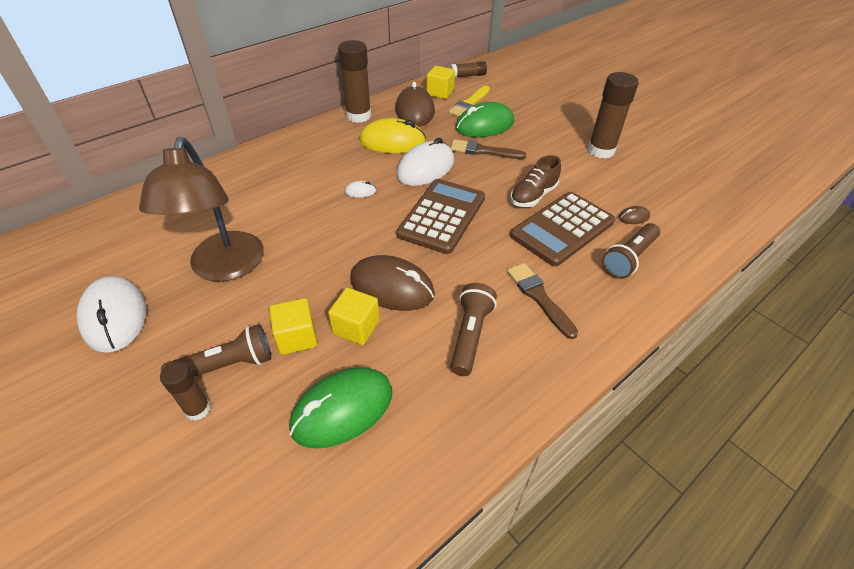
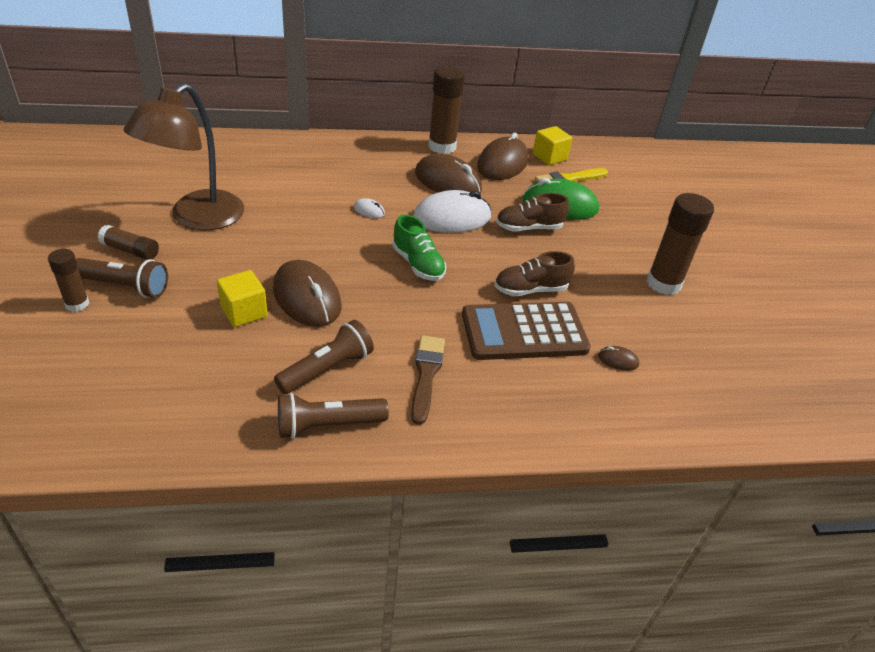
camera: 30 degrees right, 5 degrees down
white mouse [77,276,146,353] -> none
yellow cube [269,298,317,355] -> none
green mouse [289,367,392,449] -> none
yellow mouse [359,118,426,153] -> brown mouse [415,154,482,193]
brown calculator [396,179,485,254] -> green shoe [392,215,446,281]
brown glue stick [450,61,487,78] -> brown glue stick moved to [98,225,159,260]
brown brush [450,139,526,159] -> brown shoe [496,193,569,231]
brown flashlight [602,223,660,279] -> brown flashlight moved to [278,393,389,439]

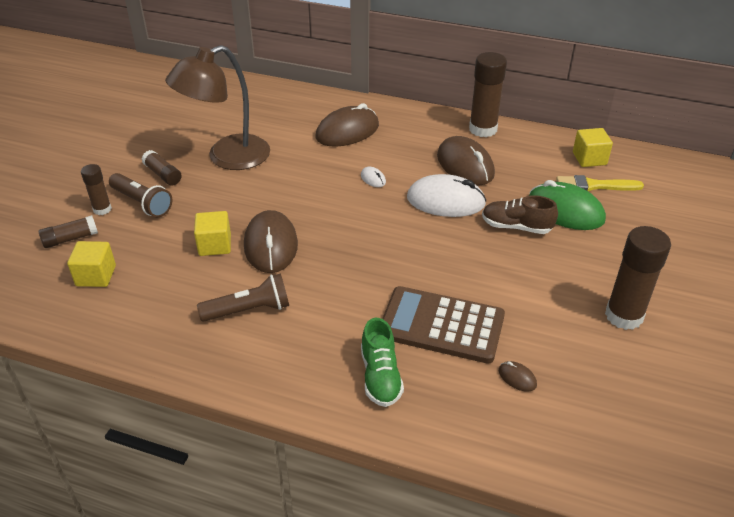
camera: 30 degrees right, 0 degrees up
brown flashlight [278,393,389,439] -> none
green shoe [392,215,446,281] -> green shoe moved to [361,318,404,407]
brown brush [411,335,445,425] -> none
brown mouse [477,133,528,180] -> brown mouse moved to [316,103,379,147]
brown shoe [494,251,575,296] -> none
none -> brown glue stick [39,215,98,248]
none -> yellow cube [67,241,116,287]

